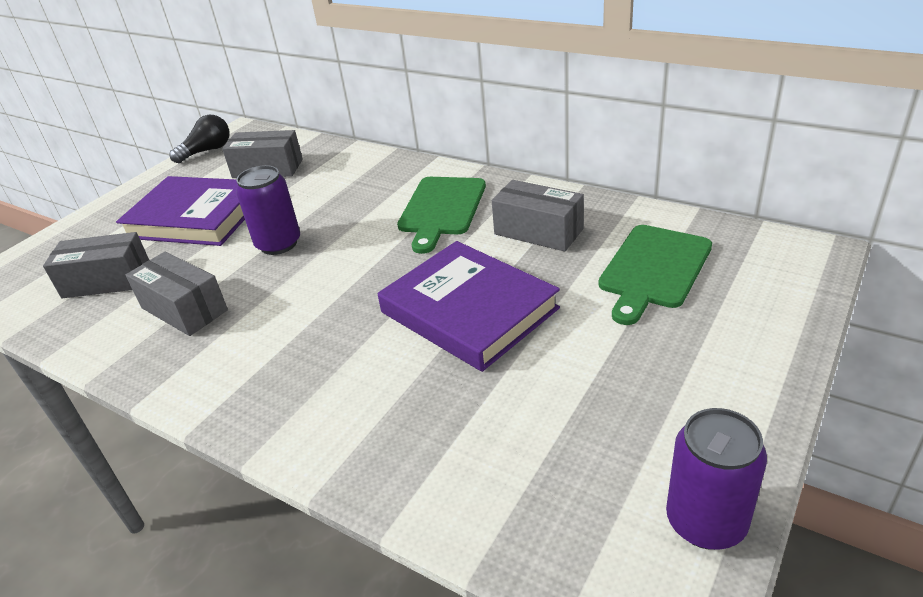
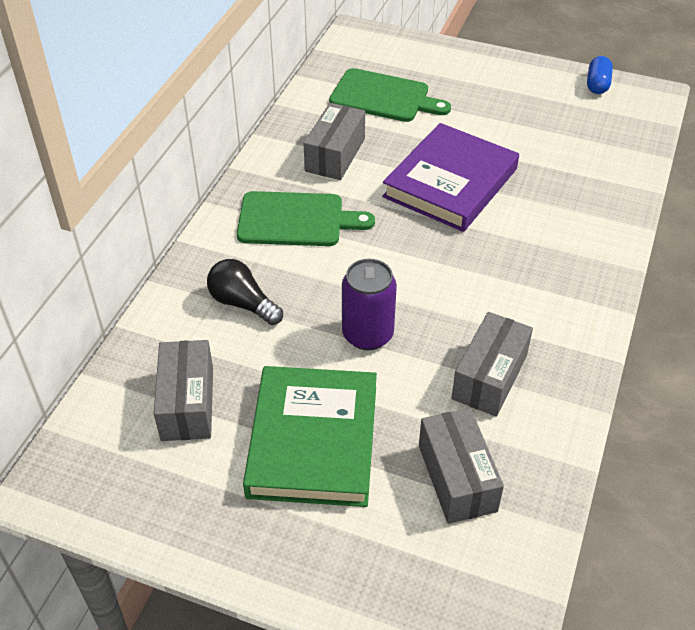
camera: 105 degrees left, 10 degrees up
purple book [116,176,245,246] -> green book [243,366,377,507]
black light bulb [170,115,229,163] -> black light bulb moved to [207,259,283,325]
purple can [666,408,767,550] -> blue capsule [587,56,613,94]

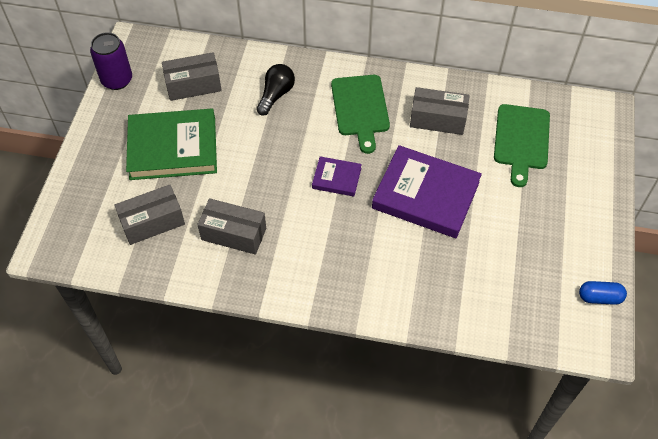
camera: 80 degrees right, 10 degrees up
purple can [342,259,397,350] -> purple can moved to [90,32,132,90]
none -> purple book [312,156,362,196]

